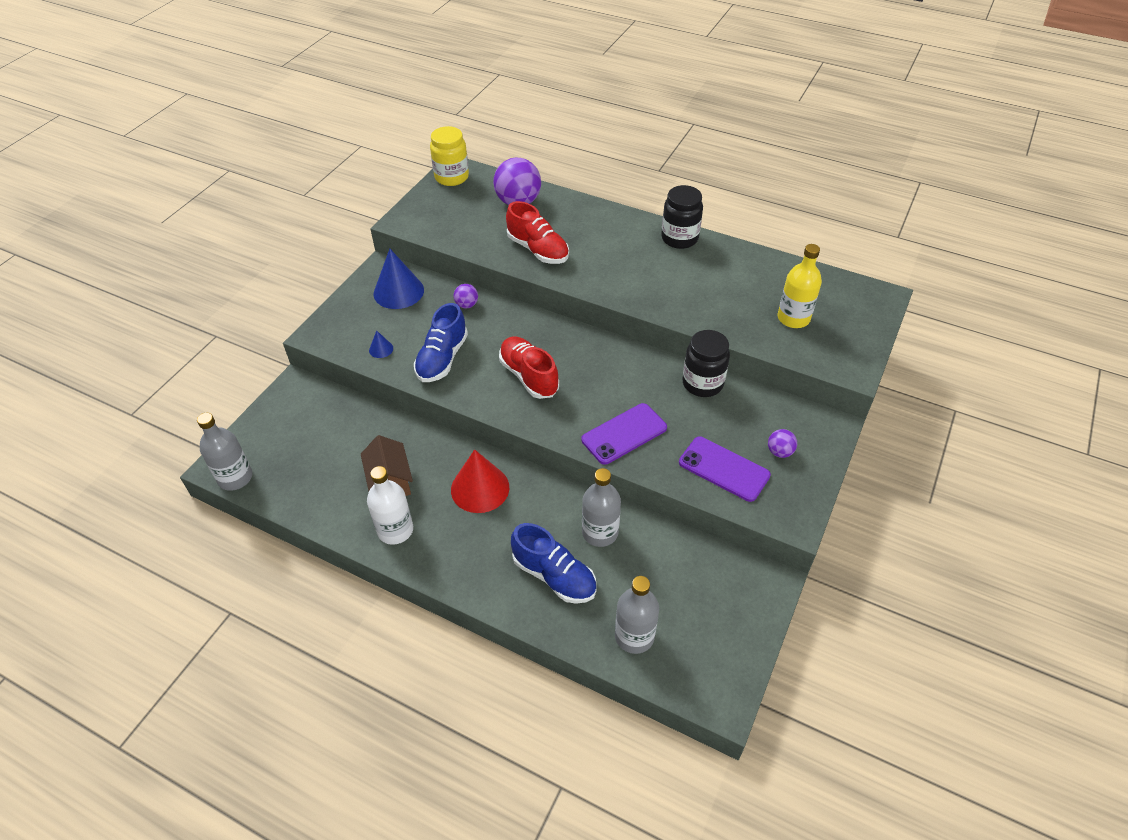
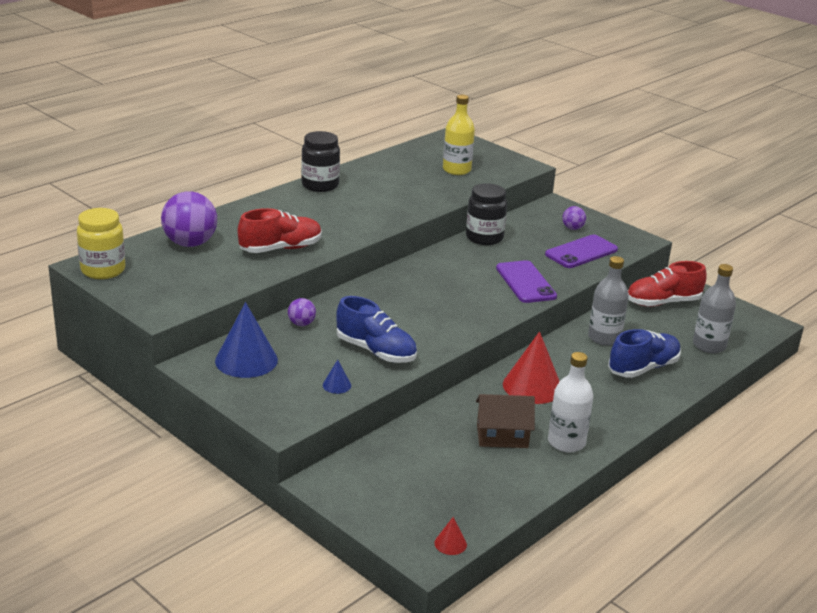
camera: 75 degrees left, 20 degrees down
grey bottle [197,413,252,491] -> red cone [435,517,467,555]
red shoe [499,336,559,399] -> red shoe moved to [628,261,707,307]

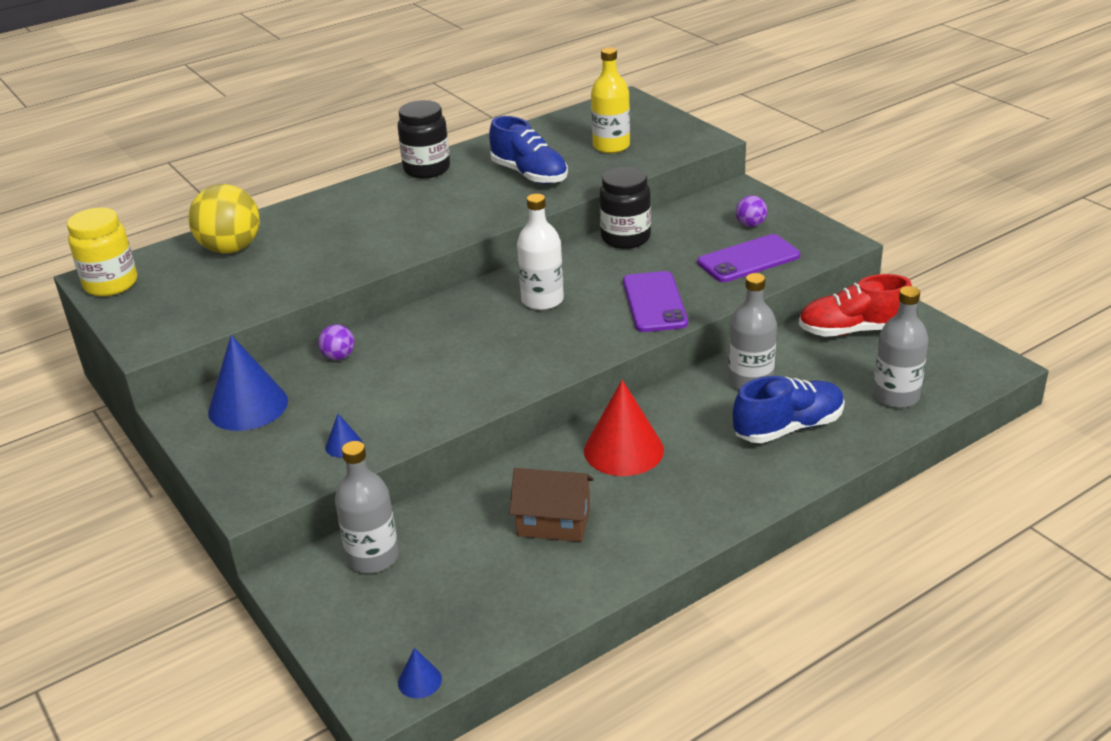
camera: 15 degrees right, 5 degrees up
purple ball [161,191,217,247] -> yellow ball [188,184,260,254]
red shoe [237,208,322,253] -> none
blue shoe [336,296,417,363] -> blue shoe moved to [489,116,568,184]
red cone [435,517,467,555] -> blue cone [398,648,442,698]
white bottle [548,352,593,452] -> white bottle moved to [517,194,564,310]
none -> grey bottle [335,441,399,573]

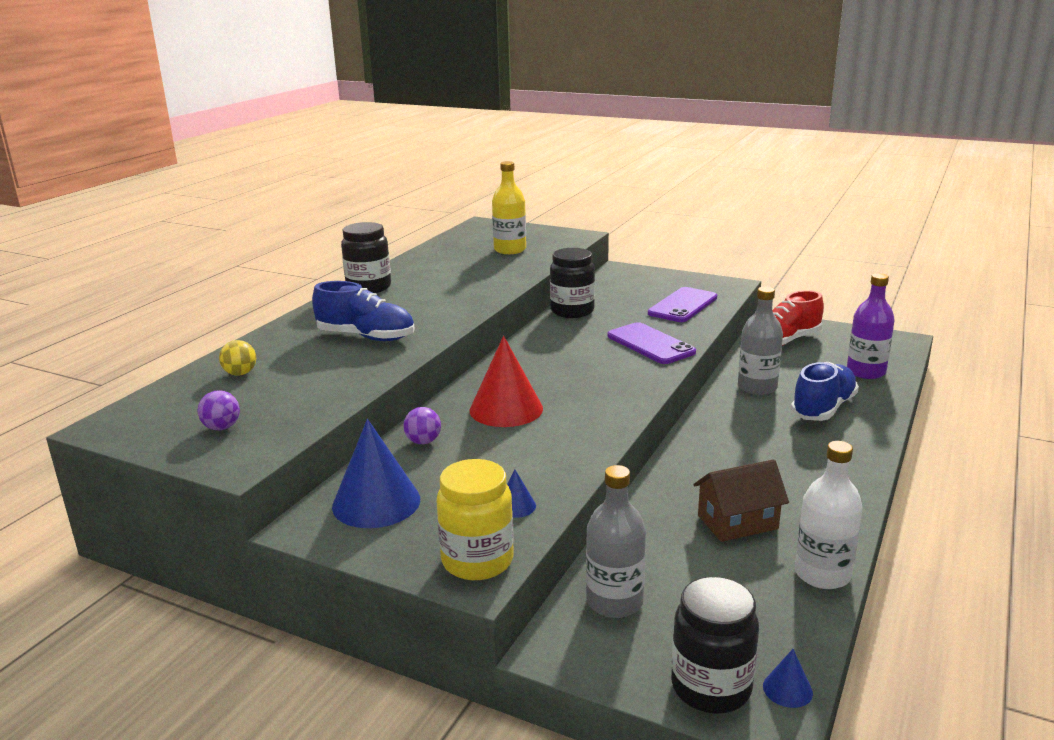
camera: 30 degrees left, 10 degrees down
yellow jar [67,208,137,296] -> yellow jar moved to [436,459,514,580]
yellow ball [188,184,260,254] -> yellow ball [219,340,256,376], size x0.48
blue shoe [489,116,568,184] -> blue shoe moved to [312,281,415,341]
white bottle [517,194,564,310] -> white bottle moved to [795,441,862,589]
red cone [584,380,664,476] -> red cone moved to [470,336,543,427]
purple ball [736,195,767,227] -> purple ball moved to [198,390,240,430]
grey bottle [873,286,929,408] -> purple bottle [847,273,895,379]
none -> black jar [671,577,759,714]

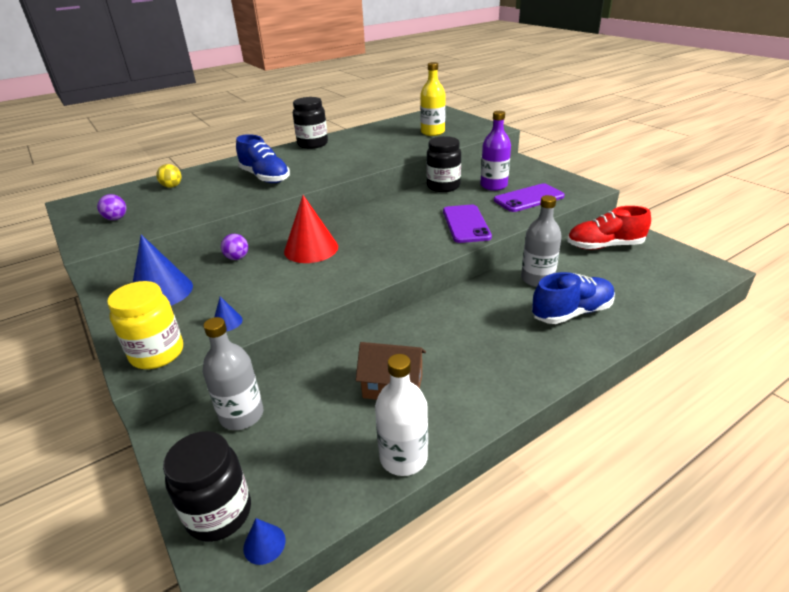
camera: 30 degrees right, 10 degrees up
purple bottle [847,273,895,379] -> purple bottle moved to [480,111,511,191]

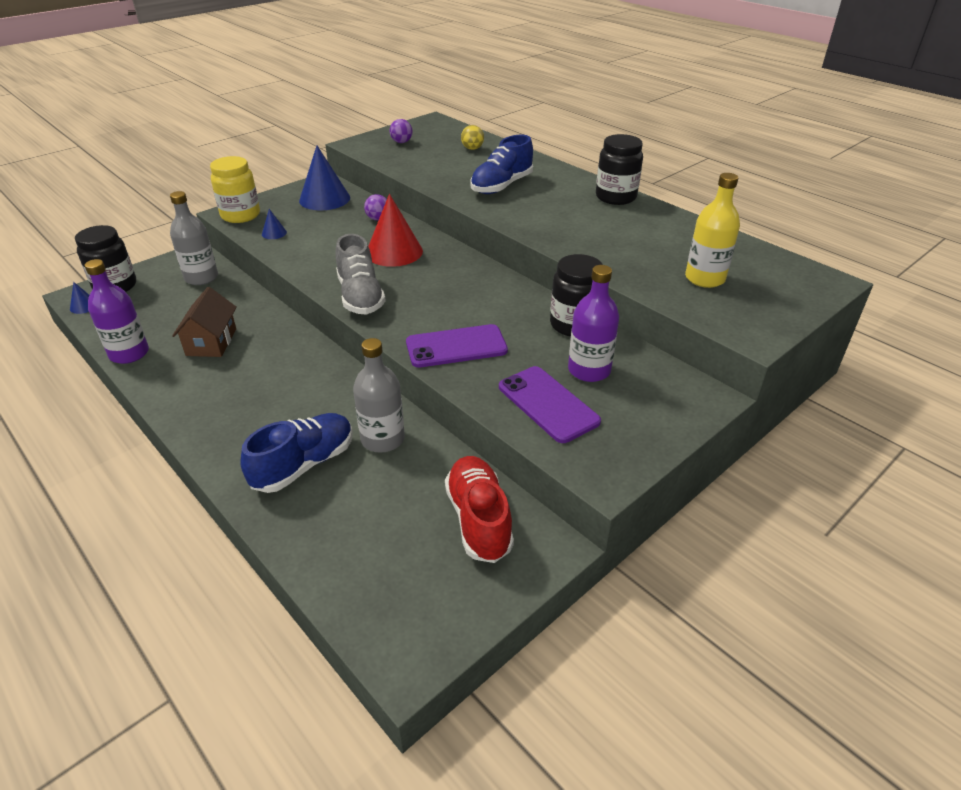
camera: 80 degrees right, 5 degrees up
white bottle [375,354,428,476] -> purple bottle [85,259,149,364]
blue shoe [532,272,615,324] -> blue shoe turned 105 degrees counterclockwise [240,413,353,493]
none -> grey shoe [336,234,386,315]

